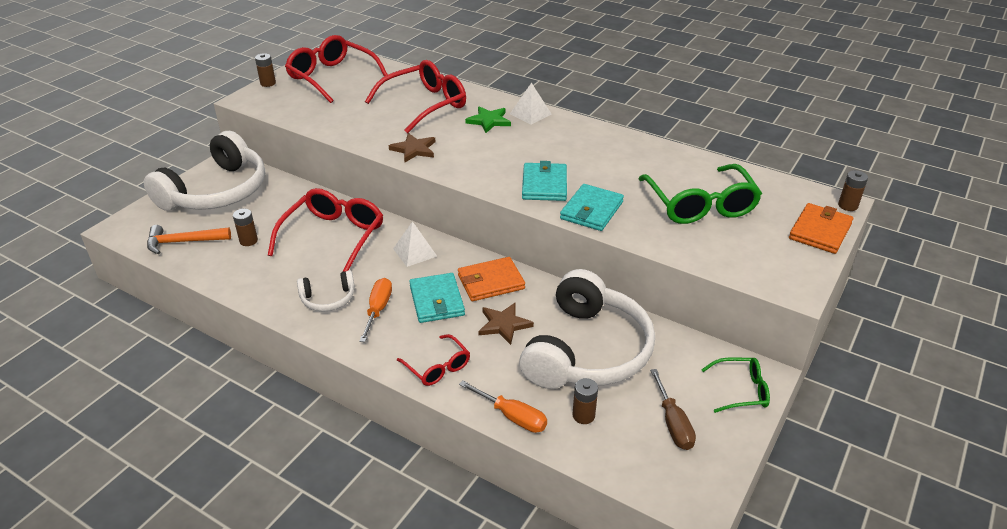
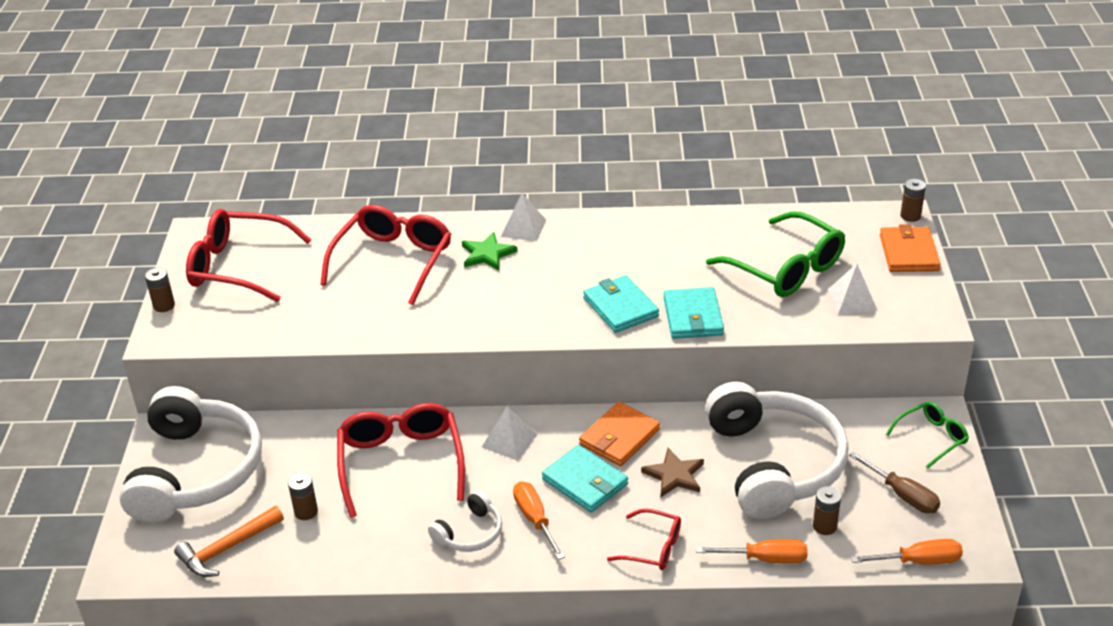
camera: 30 degrees left, 0 degrees up
brown star [389,133,435,162] -> none
none -> white pyramid [828,264,878,315]
none -> orange screwdriver [851,539,963,565]

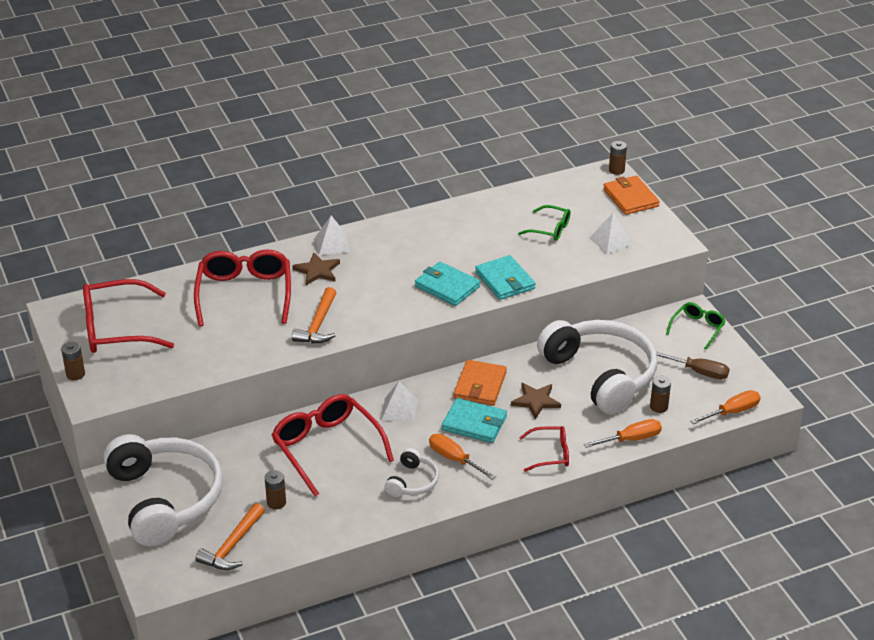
camera: 25 degrees left, 0 degrees up
green star [462,232,518,271] -> brown star [292,253,340,285]
green glasses [706,212,845,297] -> green glasses [518,205,571,241], size x0.53
none -> orange hammer [292,287,336,343]

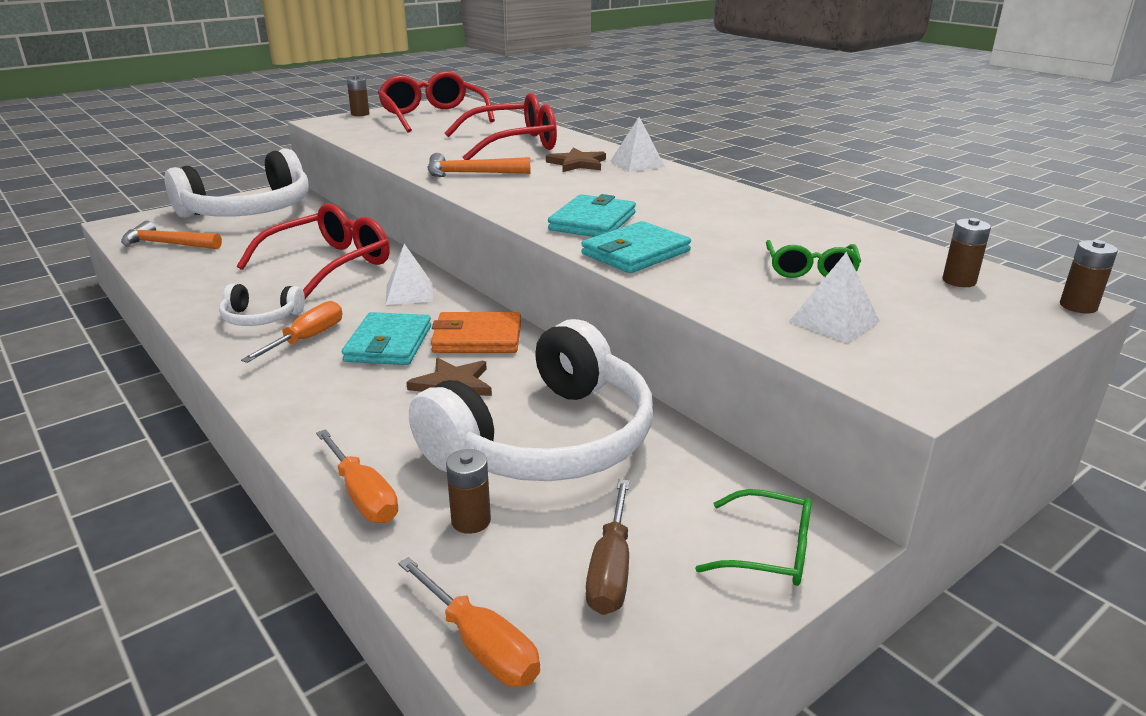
camera: 75 degrees right, 10 degrees down
brown battery [265,470,286,510] -> brown battery moved to [942,218,991,287]
red glasses [519,426,569,472] -> none
orange wallet [603,176,660,215] -> none

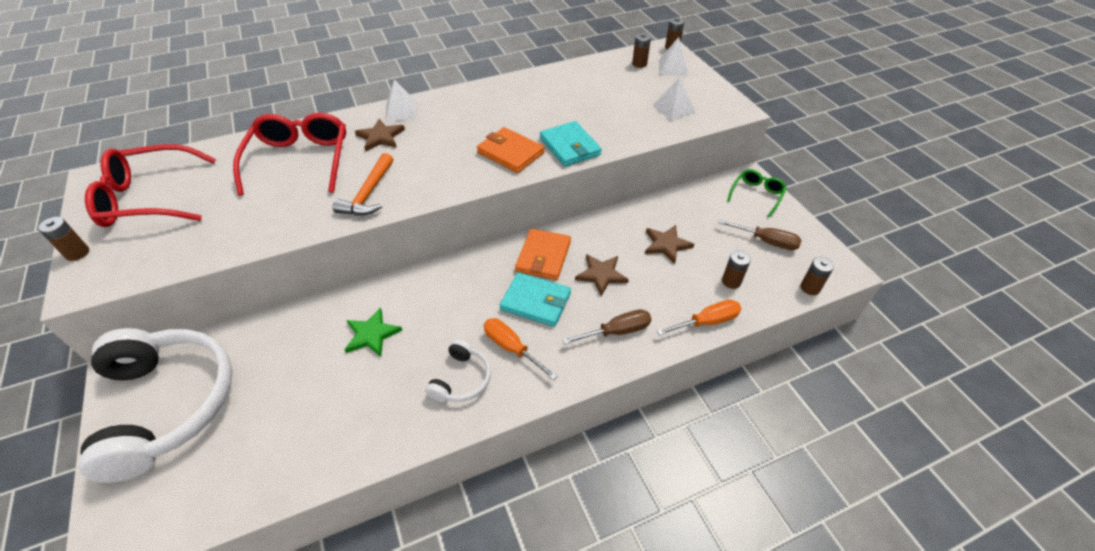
camera: 75 degrees left, 20 degrees up
orange hammer [121,221,222,249] -> none
red glasses [237,203,390,299] -> green star [344,307,402,357]
white pyramid [386,244,433,305] -> white pyramid moved to [659,37,688,76]
orange screwdriver [398,557,540,687] -> brown battery [801,257,834,295]
white headphones [409,319,653,481] -> brown star [645,225,694,264]
turquoise wallet [548,194,636,237] -> orange wallet [477,127,544,173]
green glasses [766,240,861,278] -> none
none -> brown screwdriver [562,309,651,345]

